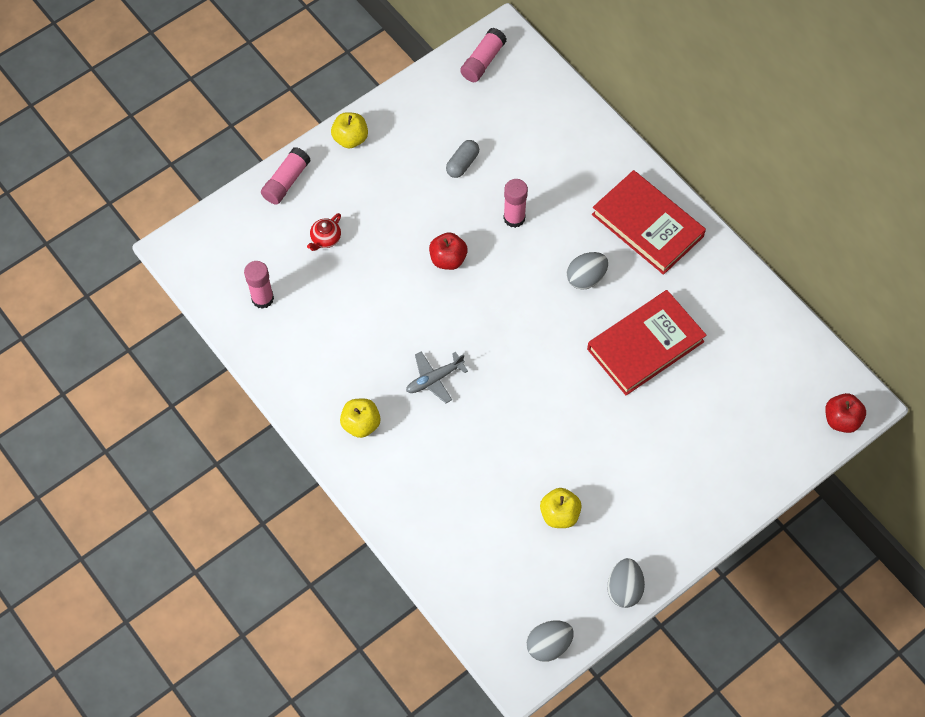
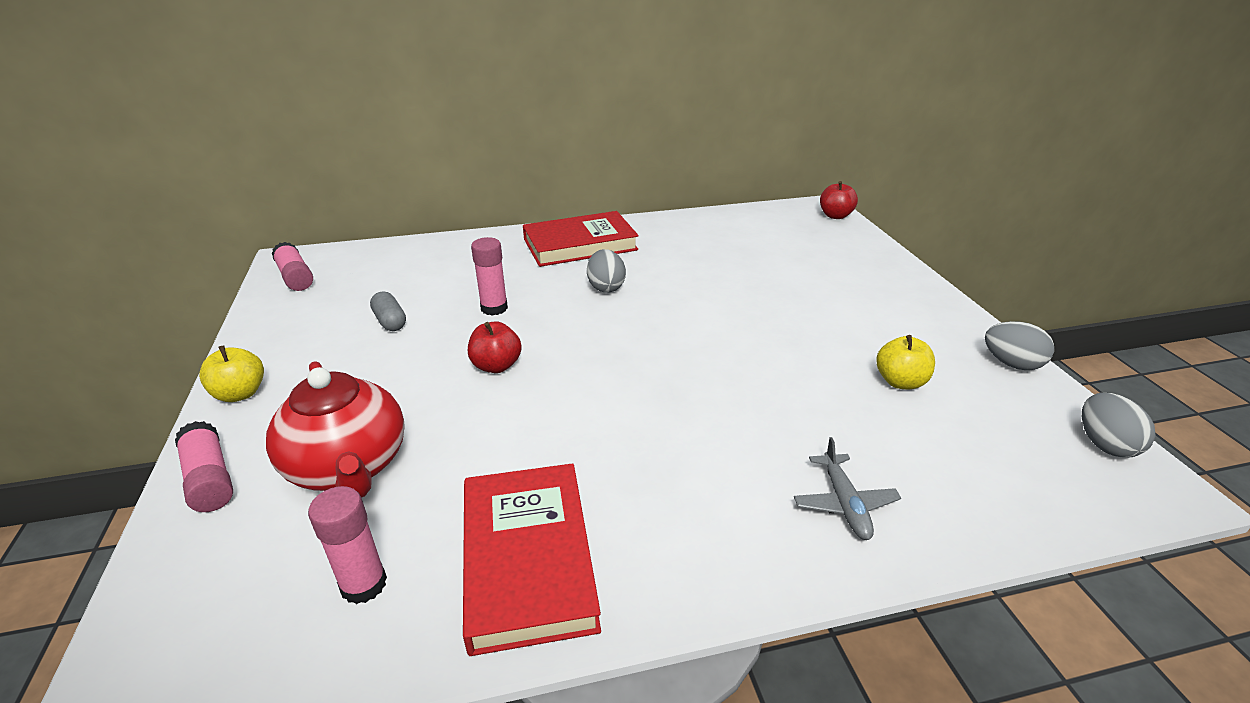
camera: 65 degrees left, 30 degrees down
red teapot [307,213,341,251] -> red teapot [266,361,405,498], size x2.40
yellow apple [340,398,381,438] -> none
grey plane [406,351,468,404] -> grey plane moved to [794,437,901,540]
red book [587,290,707,395] -> red book moved to [463,463,601,656]

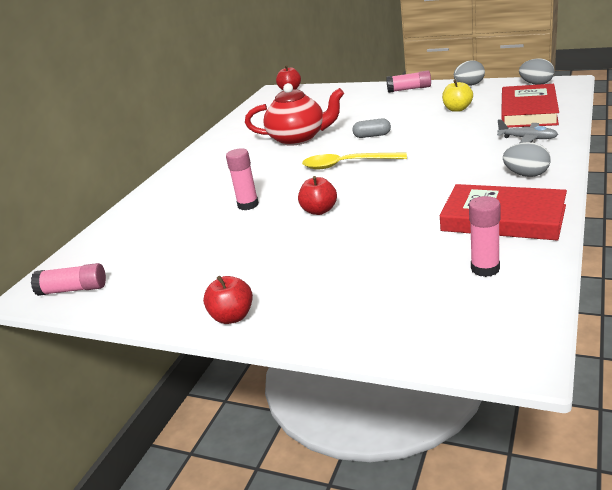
camera: 50 degrees left, 5 degrees down
pink glue stick [175,421,233,512] -> pink glue stick moved to [386,71,431,93]
yellow apple [199,345,264,402] -> red apple [203,276,253,324]
red teapot [266,361,405,498] -> red teapot moved to [245,83,344,146]
grey capsule [370,291,406,331] -> grey capsule moved to [352,118,391,138]
red book [523,211,639,267] -> red book moved to [501,84,559,128]
grey egg [587,249,626,293] -> grey egg moved to [503,142,551,177]
none -> yellow spoon [302,152,407,170]

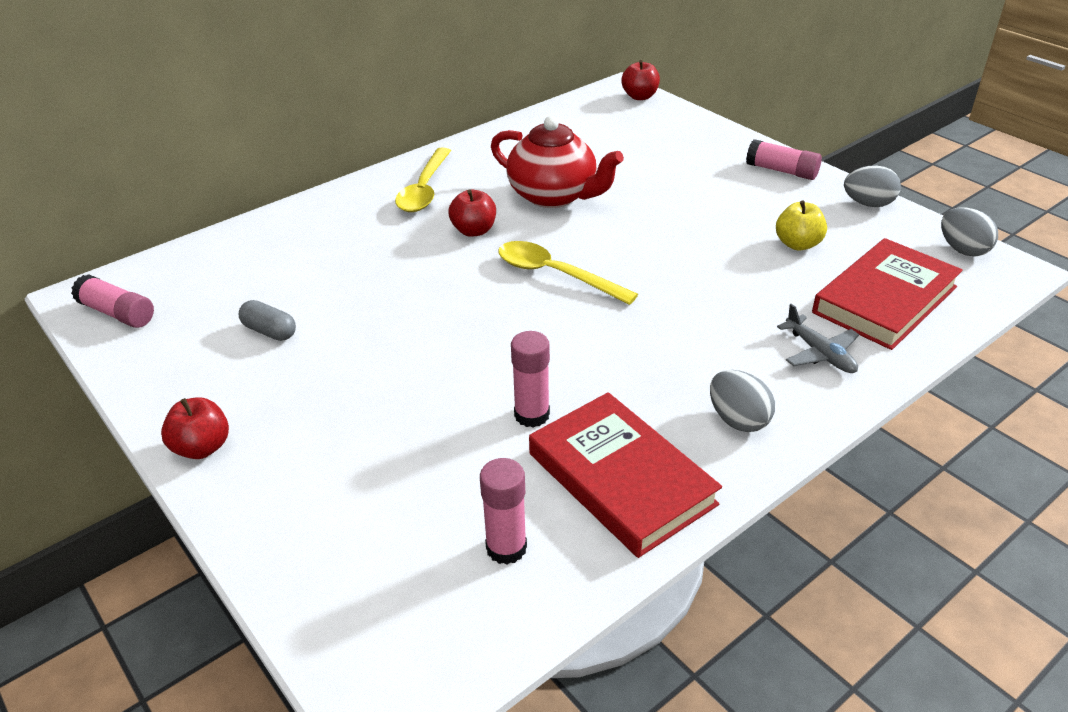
camera: 25 degrees right, 10 degrees up
pink glue stick [226,149,259,210] -> pink glue stick moved to [511,331,550,428]
red apple [298,176,337,215] -> red apple moved to [448,189,496,237]
grey capsule [352,118,391,138] -> grey capsule moved to [239,300,296,341]
none -> yellow spoon [395,147,451,212]

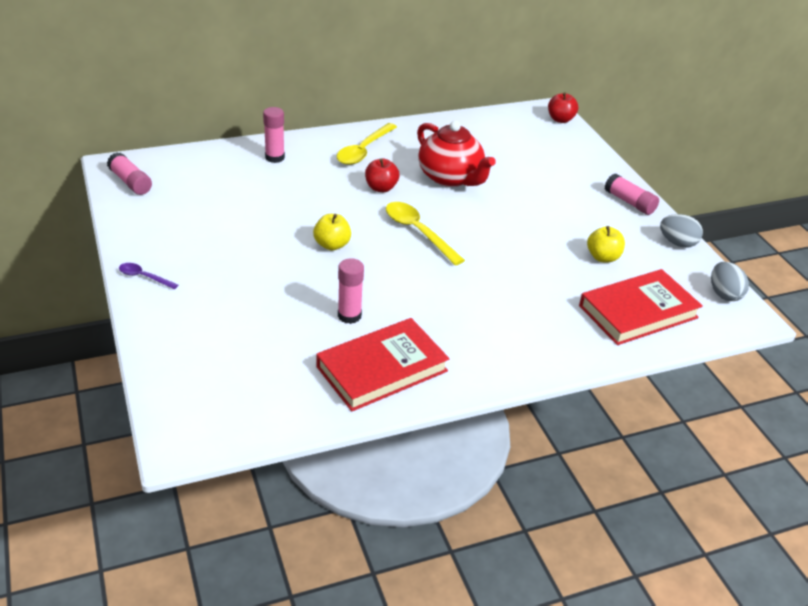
camera: 15 degrees right, 0 degrees up
red apple [161,397,229,459] -> purple spoon [119,263,178,289]
grey capsule [239,300,296,341] -> none
pink glue stick [480,458,527,565] -> pink glue stick moved to [263,107,285,163]
red book [529,392,722,558] -> red book turned 75 degrees clockwise [316,318,449,411]
grey egg [710,370,775,432] -> none
grey plane [777,304,859,373] -> none
none -> yellow apple [313,214,351,250]

